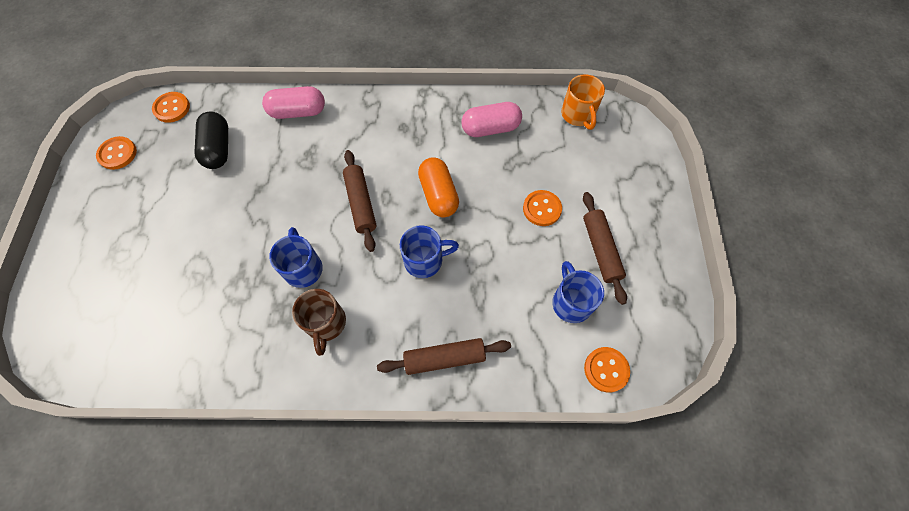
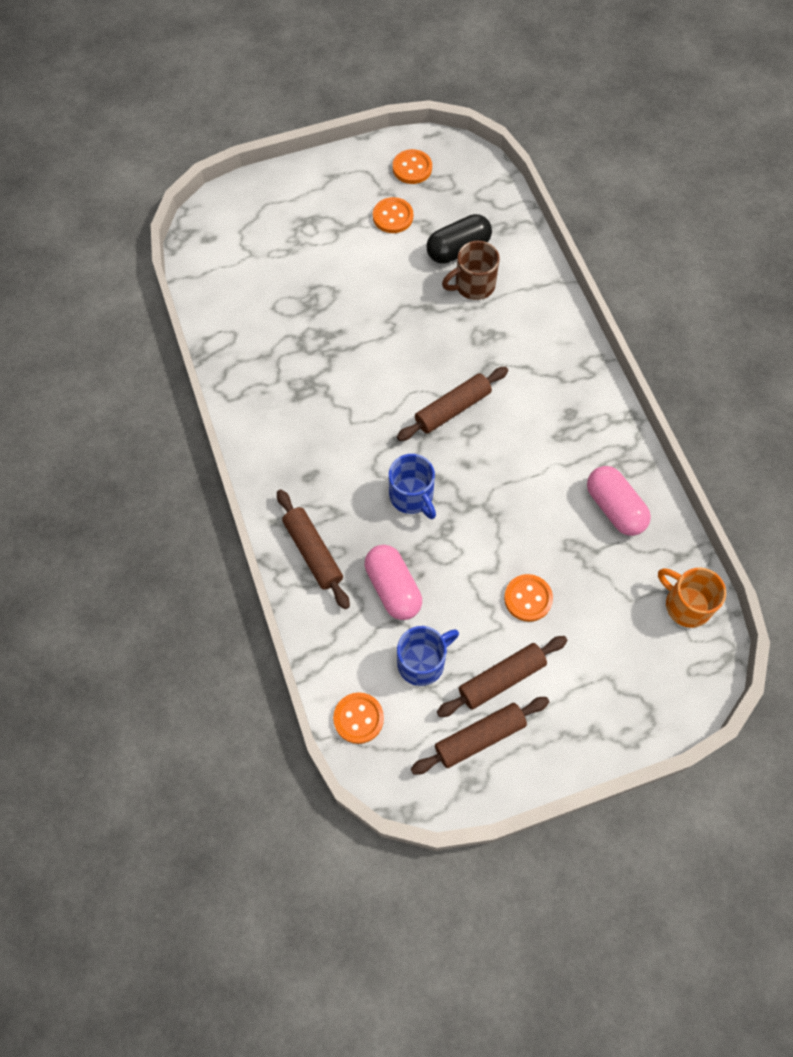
camera: 70 degrees right, 0 degrees up
orange button [152,92,190,123] -> orange button moved to [373,197,413,233]
pink capsule [262,86,325,119] -> pink capsule moved to [365,545,422,620]
blue mug [269,227,323,288] -> none
brown mug [292,289,346,356] -> brown mug moved to [442,241,500,300]
orange capsule [418,157,459,217] -> none
orange mug [561,74,605,130] -> orange mug turned 75 degrees clockwise [658,567,726,628]
none -> brown rolling pin [411,697,549,775]

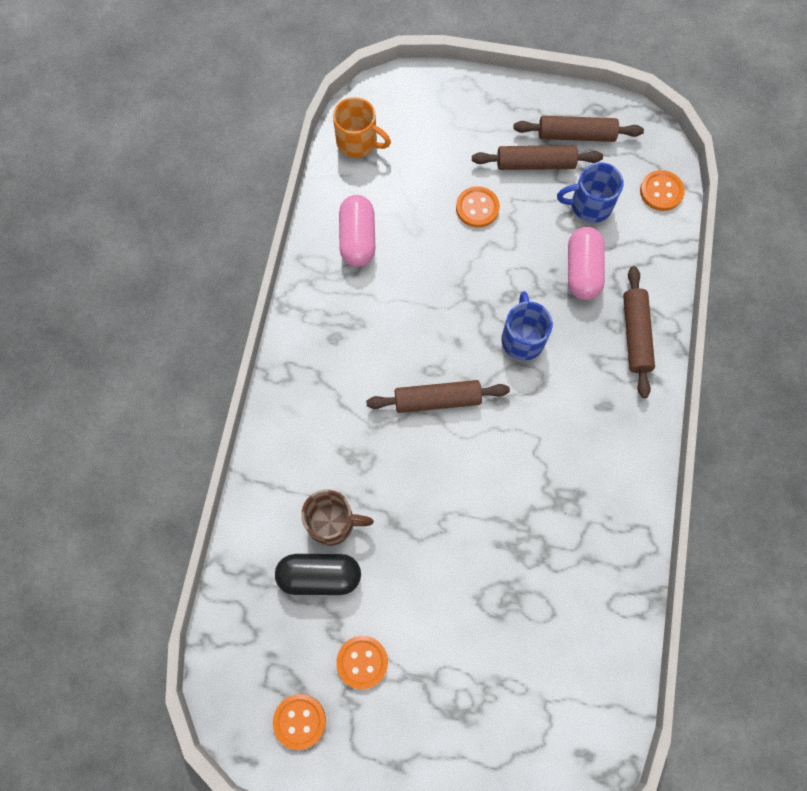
camera: 150 degrees left, 5 degrees up
orange mug [658,567,726,628] -> orange mug turned 45 degrees counterclockwise [333,97,391,158]

